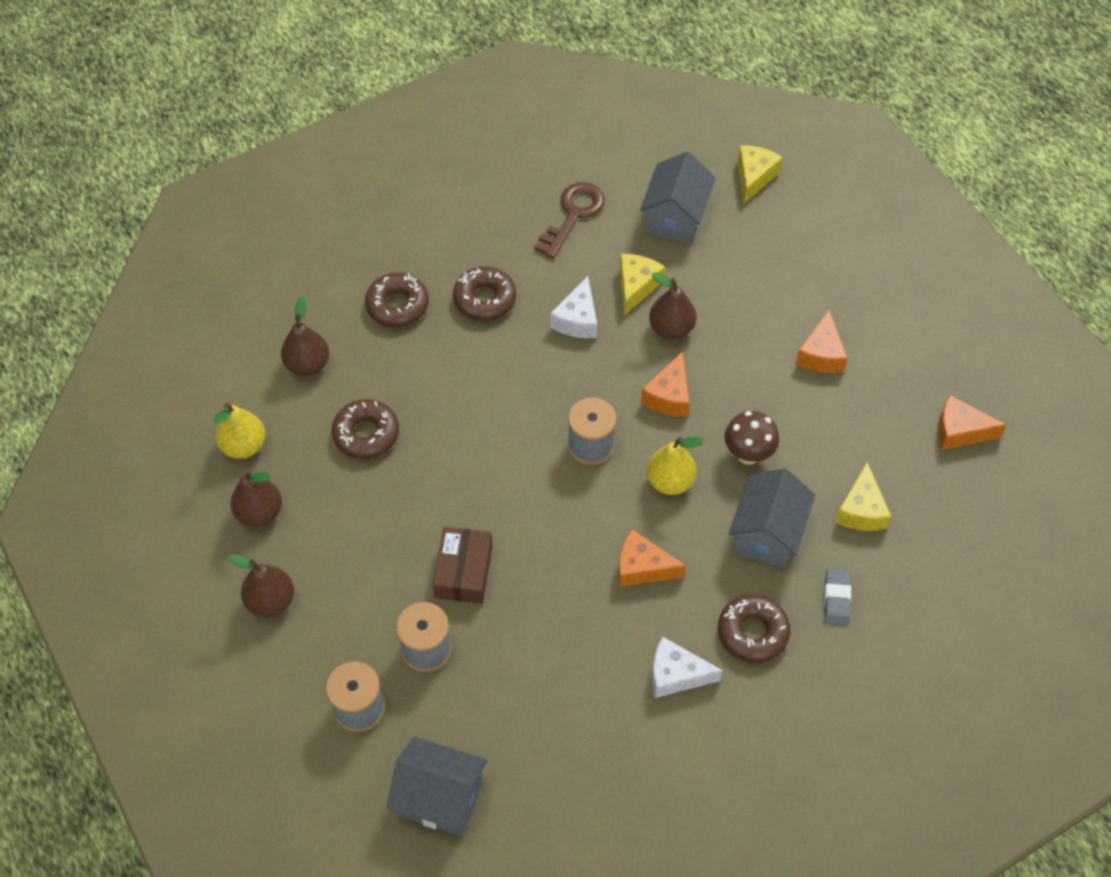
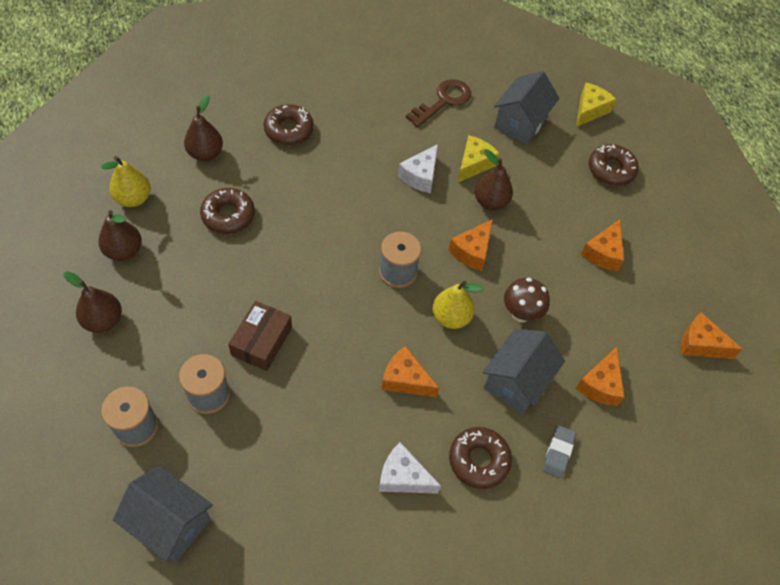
camera: 10 degrees right, 0 degrees up
brown donut [453,266,516,321] -> brown donut moved to [588,144,639,186]
yellow cheese [835,462,891,531] -> orange cheese [576,347,625,406]

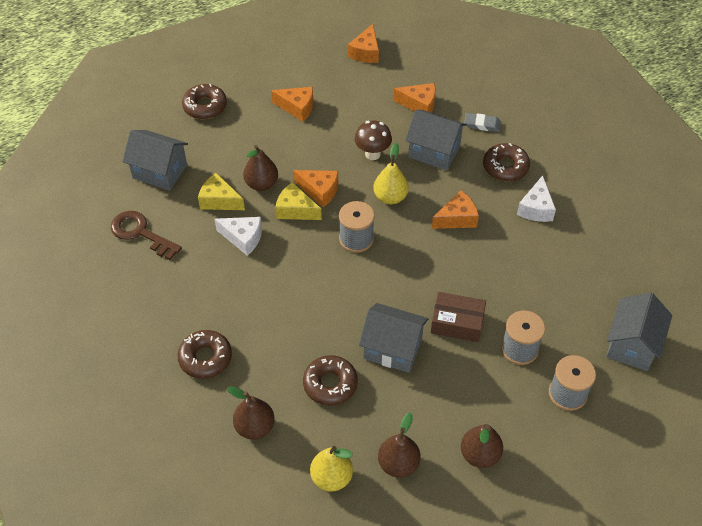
camera: 95 degrees left, 5 degrees down
orange cheese [381,346,439,397] -> orange cheese turned 135 degrees counterclockwise [432,191,479,229]
yellow cheese [576,83,617,127] -> yellow cheese moved to [275,182,322,220]
none -> grey house [359,303,428,373]

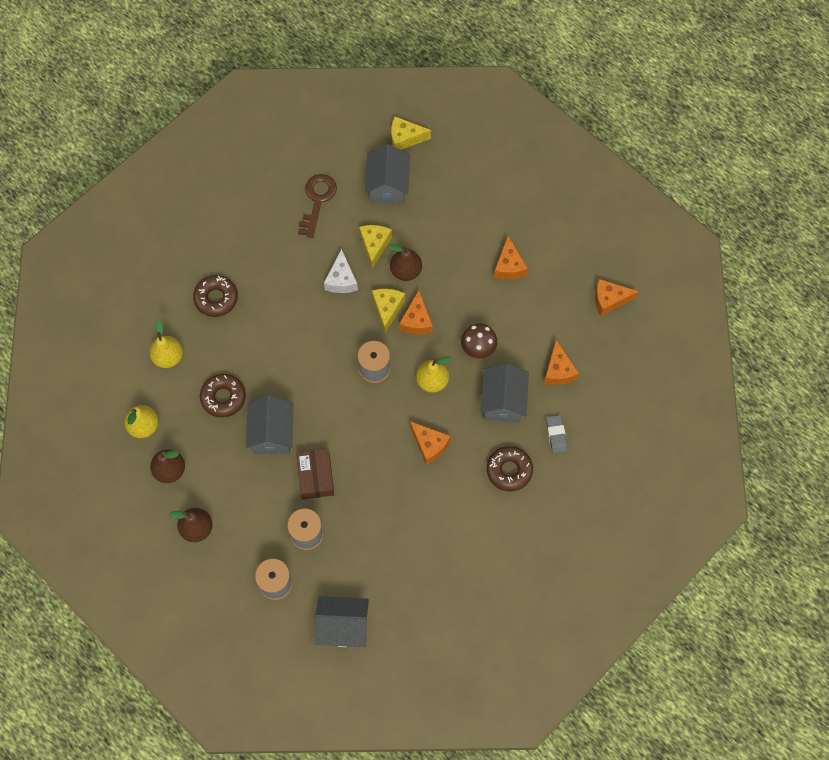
camera: 70 degrees right, 15 degrees up
brown donut [182,84,227,119] -> none
brown pear [227,386,275,440] -> yellow pear [149,319,183,368]
white cheese [517,175,556,222] -> none
none -> yellow cheese [391,116,431,150]

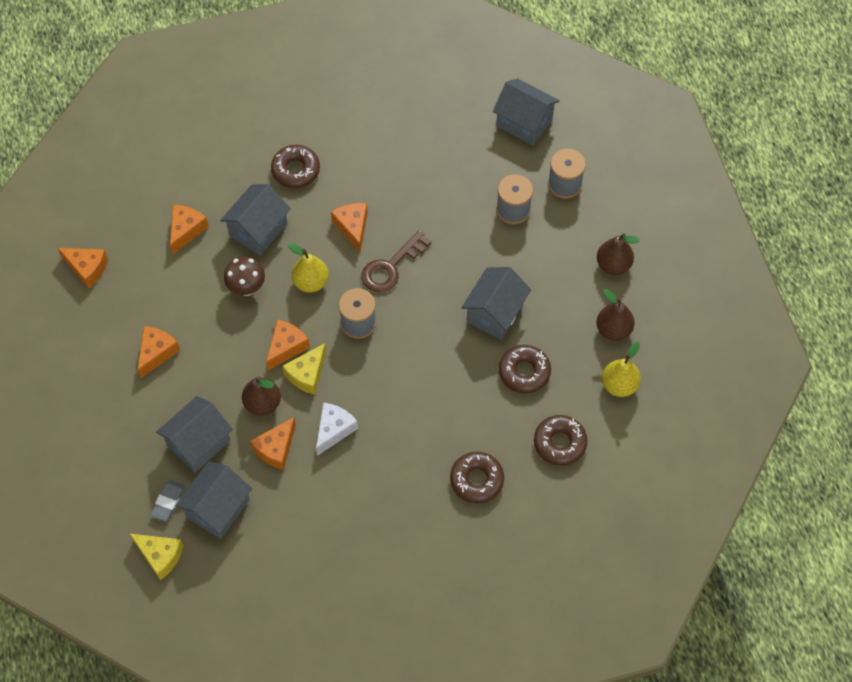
camera: 150 degrees left, 5 degrees down
yellow pear [149,319,183,368] -> brown donut [534,415,588,466]
brown box [296,449,334,499] -> none
brown key [298,174,337,238] -> brown key moved to [361,230,432,293]
yellow cheese [359,225,392,269] -> orange cheese [250,417,296,470]
grey eraser [546,415,567,453] -> grey eraser moved to [150,480,185,521]
none -> grey house [156,396,233,473]

